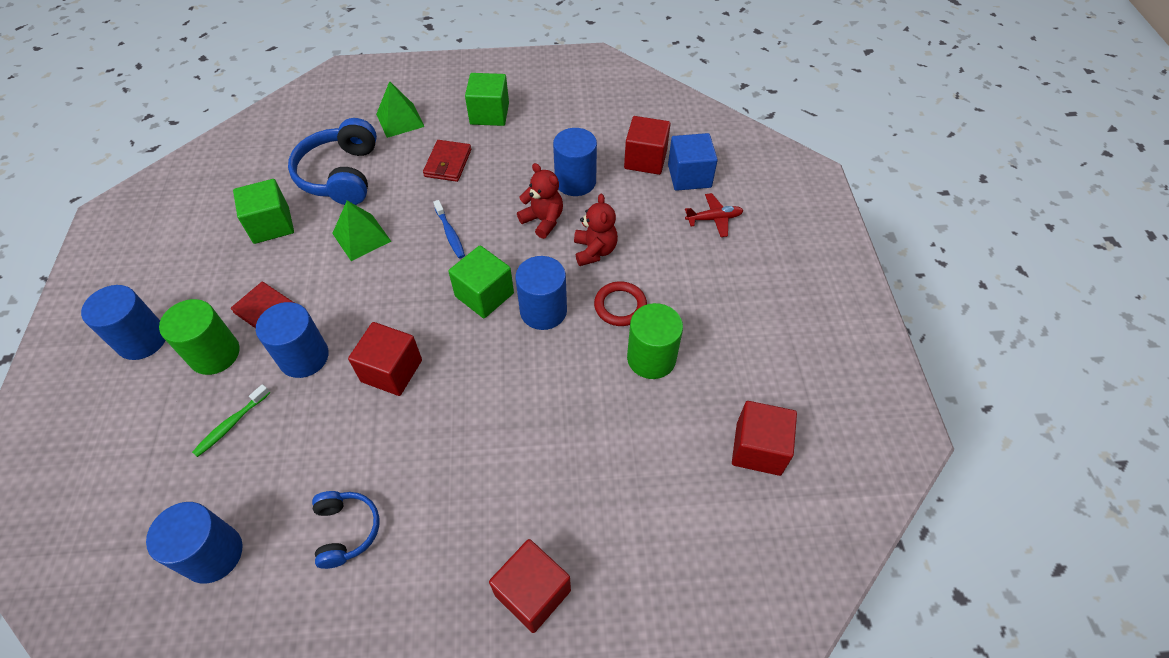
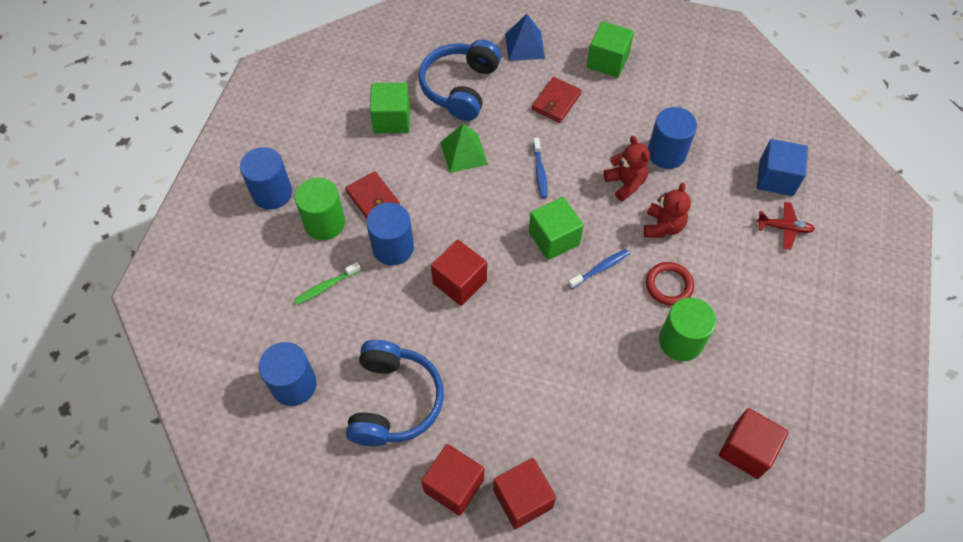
camera: 20 degrees right, 5 degrees up
blue headphones [312,491,380,569] -> blue headphones [346,340,444,446], size x1.75
green pyramid [376,81,425,138] -> blue pyramid [505,14,545,61]
blue cylinder [515,256,567,330] -> blue toothbrush [568,249,629,289]
red cube [624,116,671,175] -> red cube moved to [421,444,484,516]

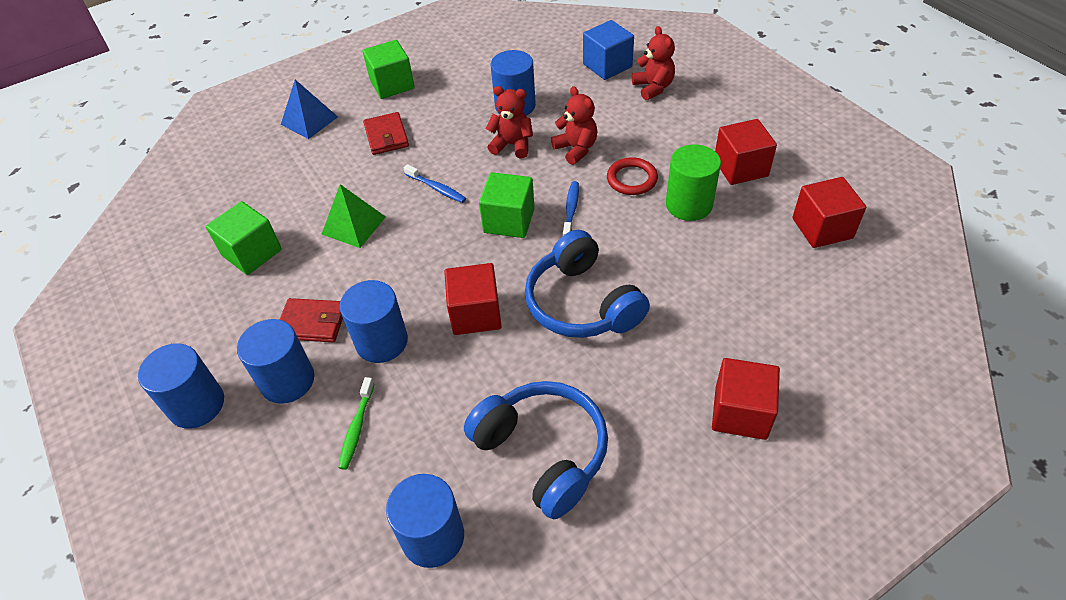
camera: 45 degrees left, 10 degrees down
green cylinder [295,177,345,240] -> blue cylinder [237,319,314,404]
blue headphones [419,40,501,121] -> blue headphones moved to [525,230,650,338]
red cube [421,444,484,516] -> red cube moved to [715,119,777,185]
red plane [756,202,815,250] -> red teddy bear [632,26,675,100]

